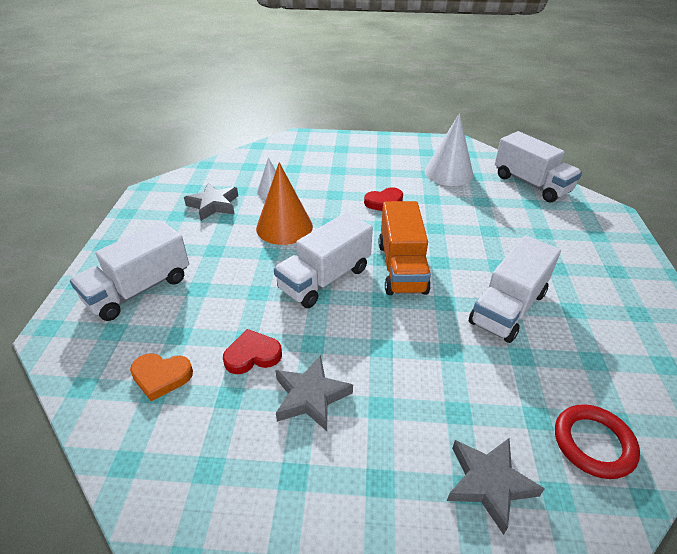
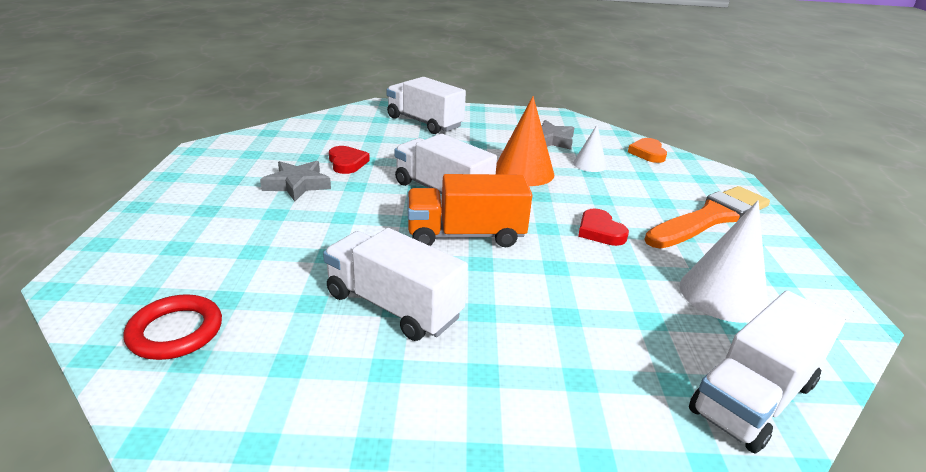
camera: 85 degrees right, 10 degrees down
orange heart [130,353,193,401] -> orange heart moved to [628,138,667,163]
grey star [447,438,545,535] -> none
none -> orange brush [644,186,770,249]

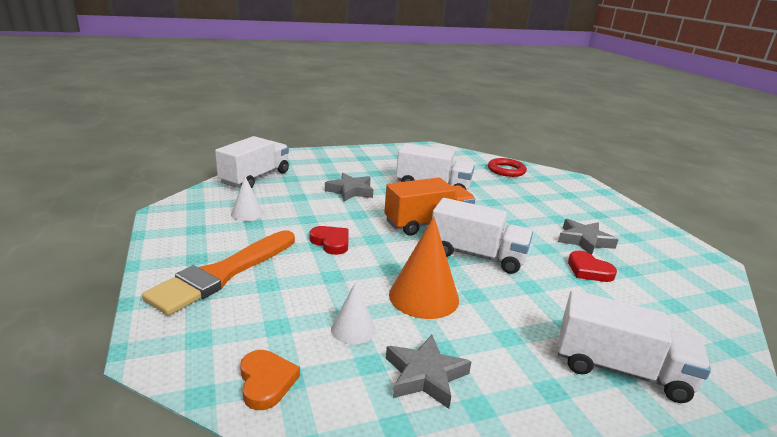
camera: 160 degrees right, 5 degrees down
white cone [680,200,768,323] -> white cone [231,177,264,221], size x0.57
none -> grey star [325,173,373,202]

